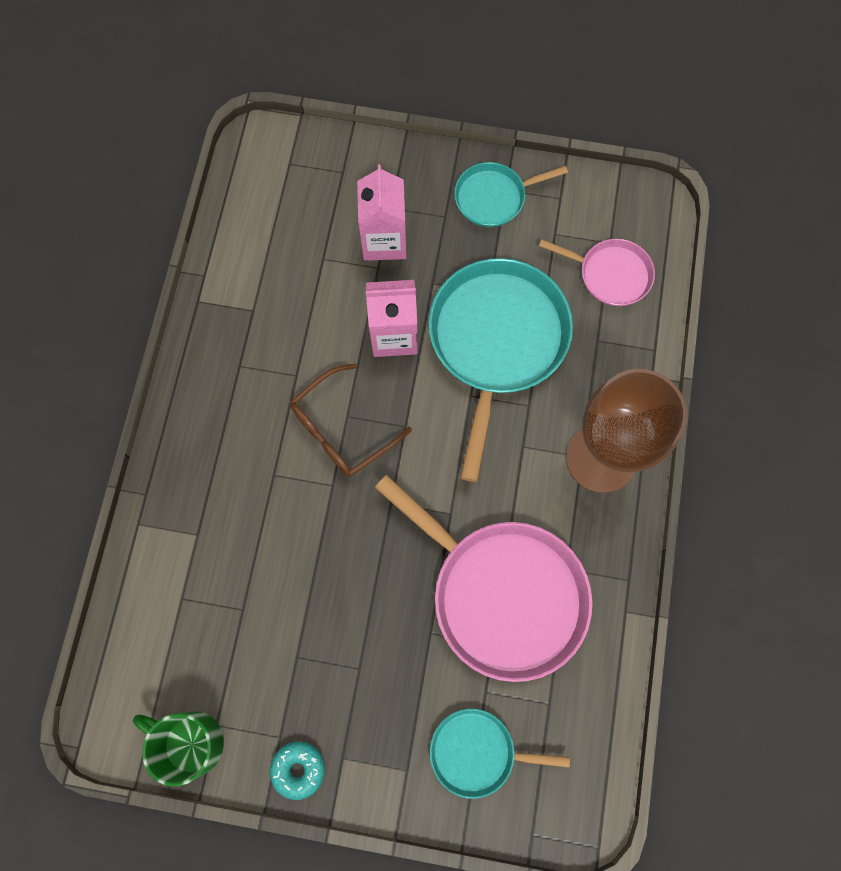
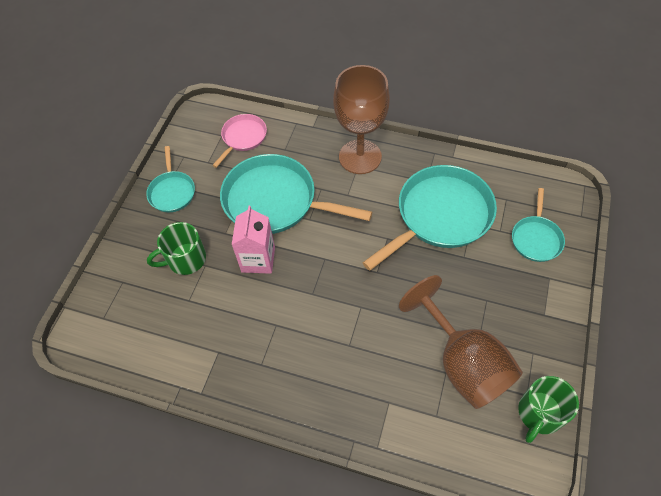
camera: 80 degrees left, 15 degrees down
turquoise donut [270,741,325,800] -> none
brown glasses [290,364,412,477] -> none
pink carton [357,164,406,261] -> green mug [147,222,206,275]
pink pan [375,475,593,682] -> turquoise pan [362,165,497,271]
none -> brown goblet [399,275,523,409]

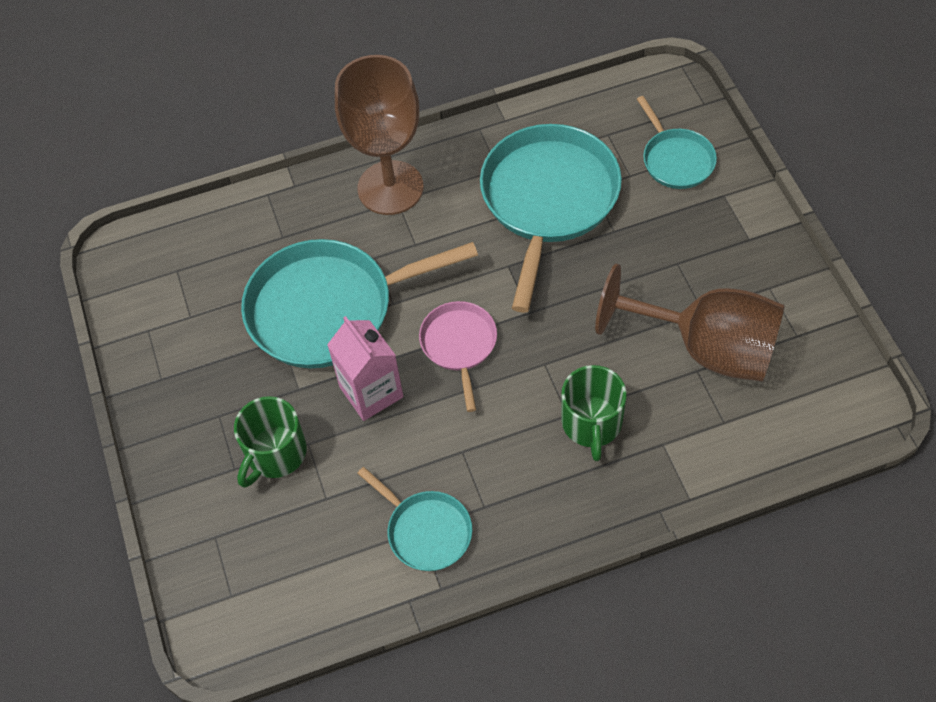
camera: 35 degrees left, 0 degrees up
turquoise pan [146,146,195,212] -> turquoise pan moved to [357,467,472,571]
pink pan [212,114,267,168] -> pink pan moved to [419,301,497,412]
green mug [518,376,579,443] -> green mug moved to [561,365,627,461]

